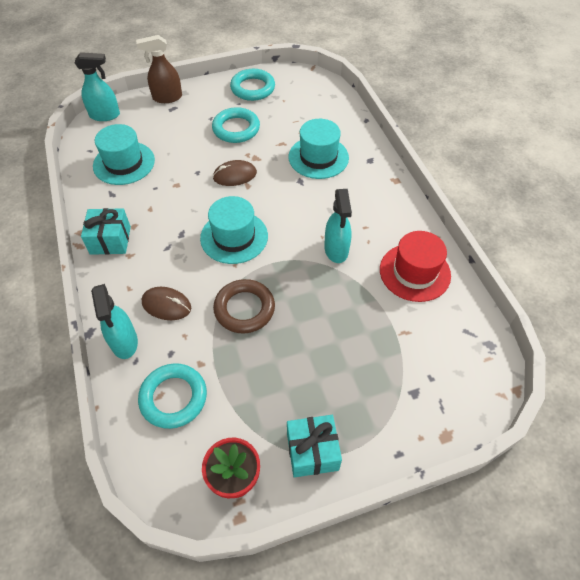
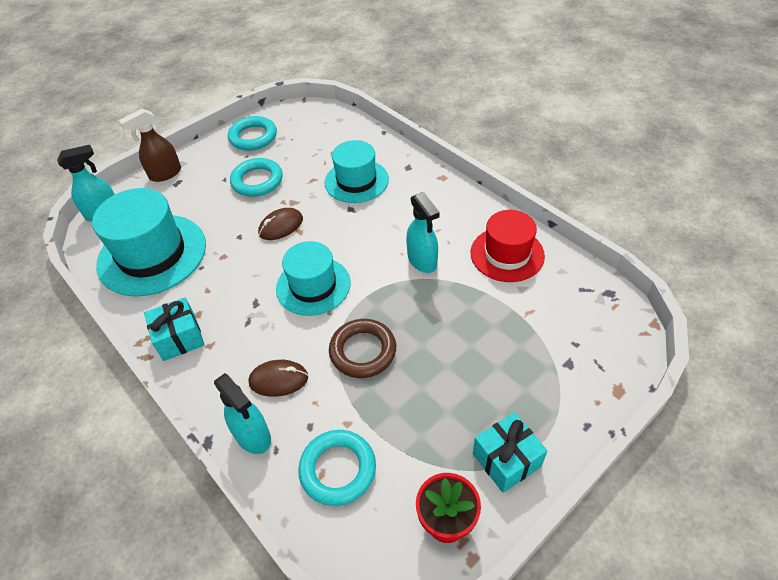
camera: 20 degrees left, 5 degrees down
turquoise hat [93,124,155,185] -> turquoise hat [92,188,206,296], size x1.53

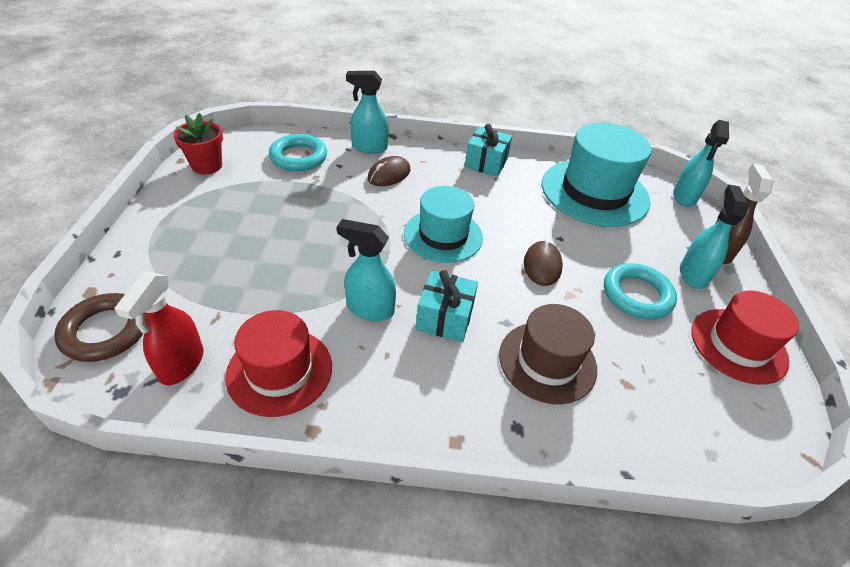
camera: 130 degrees right, 5 degrees down
turquoise ring [228,116,277,151] -> red hat [691,291,799,385]
turquoise hat [325,140,389,203] -> brown hat [499,304,597,404]
brown ring [329,319,396,378] -> brown ring moved to [54,293,147,362]
turquoise gift [473,412,547,493] -> turquoise gift moved to [416,270,478,342]
none -> red spray bottle [114,272,204,385]
none -> turquoise spray bottle [680,184,748,289]

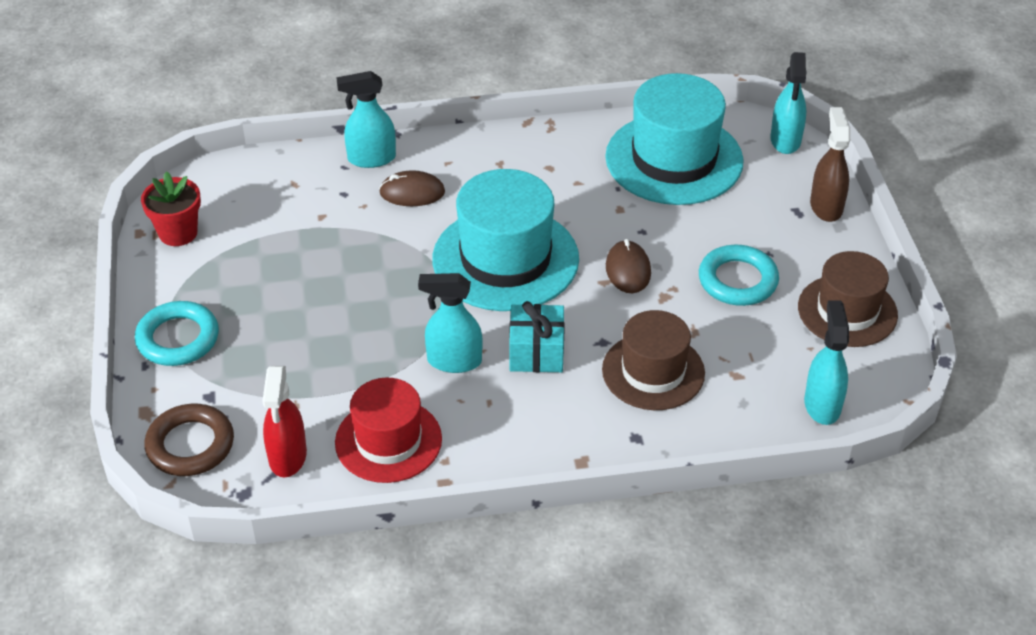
camera: 10 degrees left, 0 degrees up
turquoise ring [269,134,327,171] -> turquoise ring moved to [135,301,219,366]
brown mouse [367,156,410,186] -> brown mouse turned 60 degrees clockwise [379,170,445,206]
turquoise hat [404,186,483,263] -> turquoise hat [432,169,579,311], size x1.53
turquoise gift [464,124,512,177] -> none
turquoise spray bottle [680,184,748,289] -> turquoise spray bottle moved to [804,301,849,425]
red hat [691,291,799,385] -> brown hat [798,251,898,347]

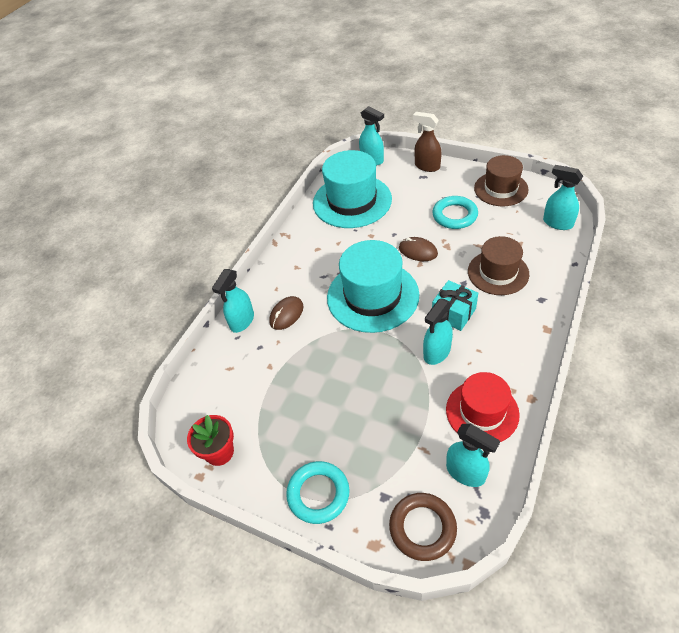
camera: 50 degrees left, 5 degrees up
red spray bottle [262,366,307,477] -> turquoise spray bottle [446,424,500,487]

